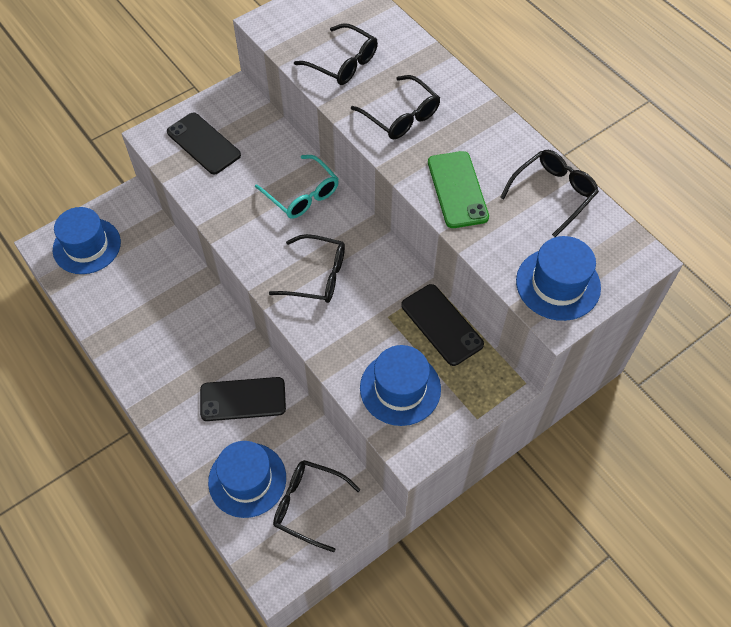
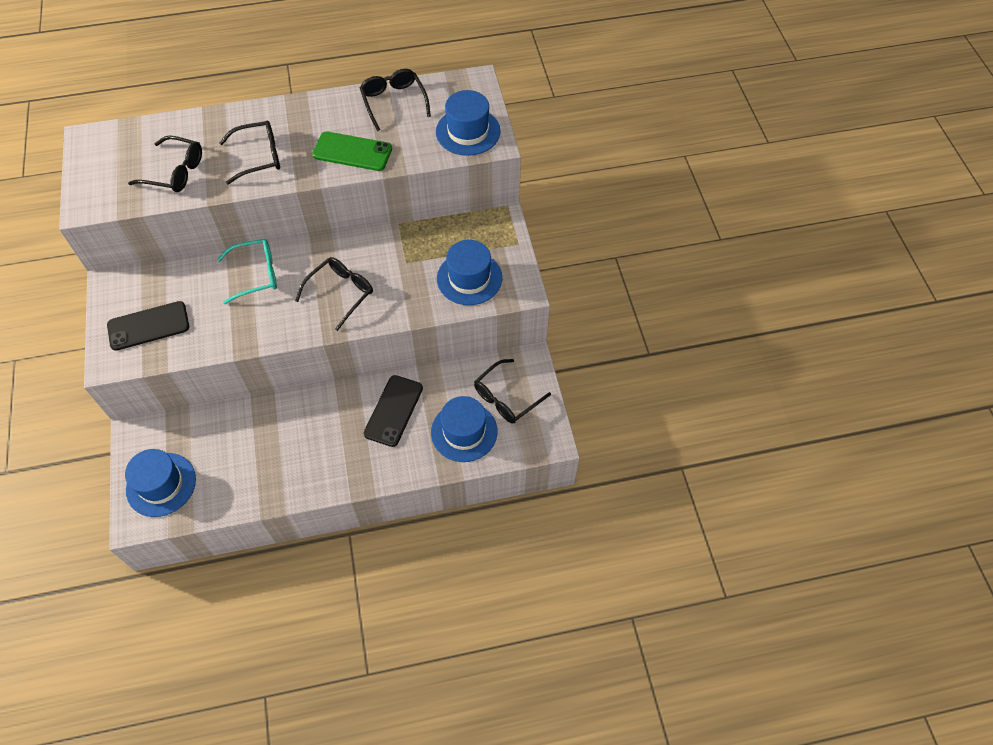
camera: 65 degrees left, 0 degrees up
black glasses [294,23,378,85] -> black glasses turned 45 degrees clockwise [128,136,202,192]
black phone [401,284,484,366] -> none

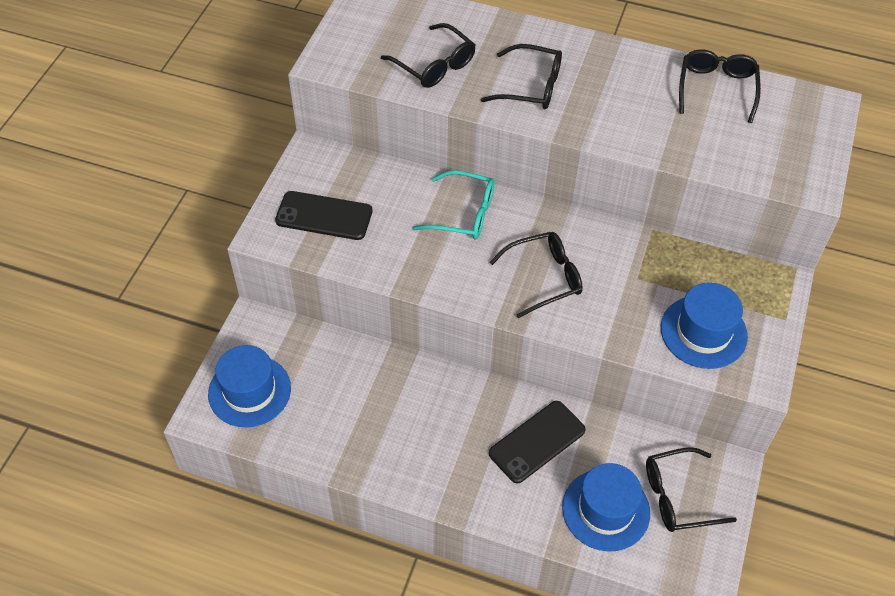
camera: 30 degrees right, 5 degrees down
green phone [312,132,392,171] -> none
blue hat [436,90,501,156] -> none

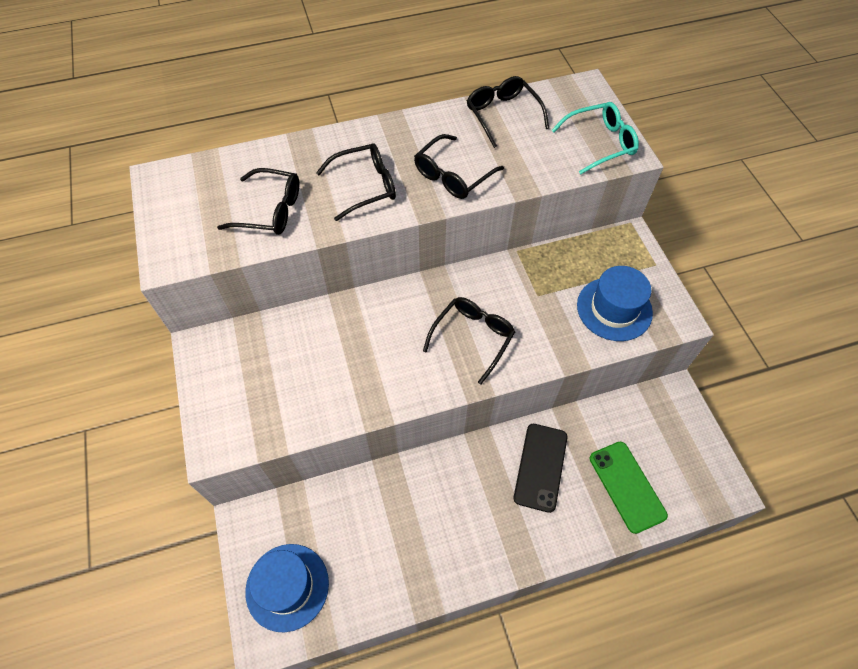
camera: 35 degrees left, 5 degrees up
black phone [275,191,373,240] -> none
turquoise glasses [413,170,495,239] -> turquoise glasses moved to [551,102,639,174]
blue hat [562,463,650,552] -> green phone [590,442,668,534]
black glasses [646,448,737,532] -> black glasses moved to [414,134,504,199]

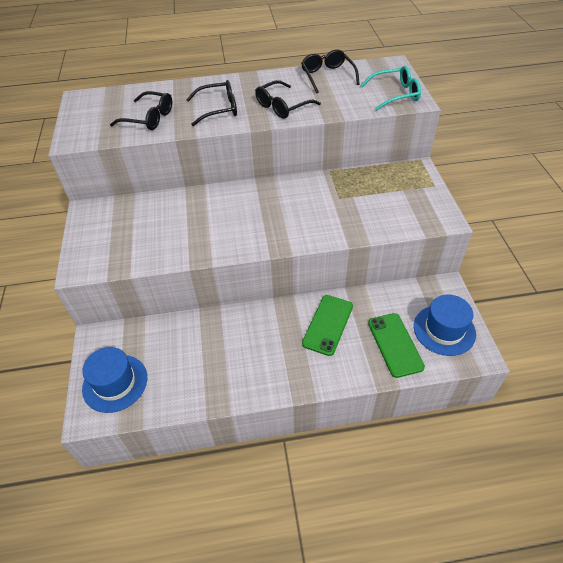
camera: 10 degrees right, 10 degrees down
black glasses [423,297,515,385] -> none
black phone [514,424,567,513] -> green phone [302,295,353,356]
blue hat [577,266,653,341] -> blue hat moved to [414,295,476,356]

